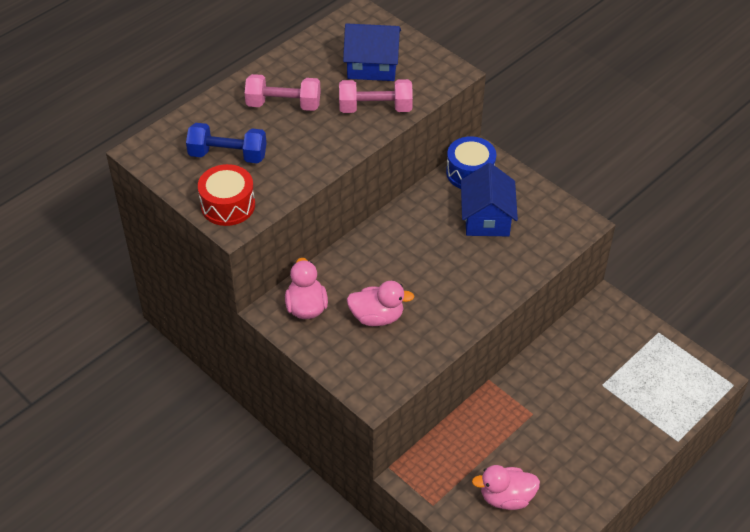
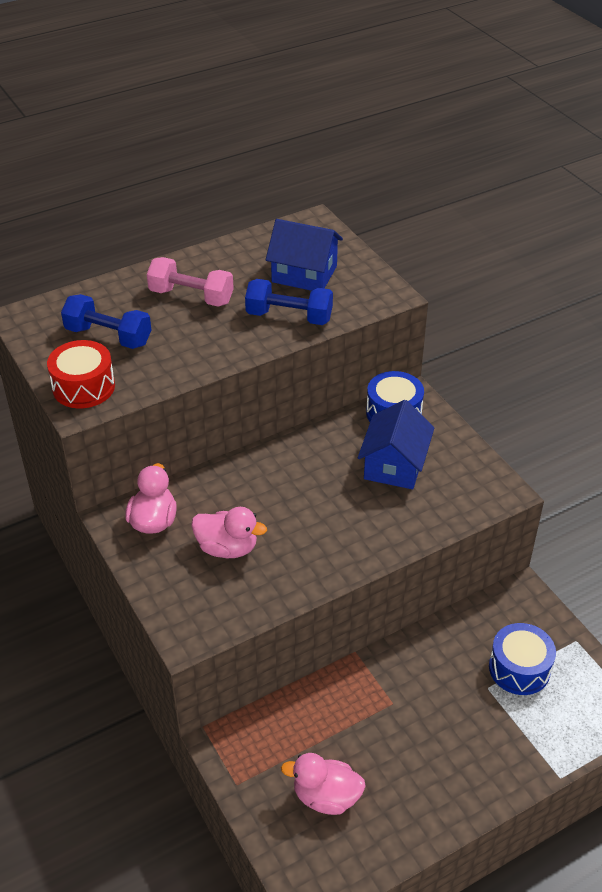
camera: 15 degrees right, 5 degrees down
pink dumbbell [339,79,413,113] -> blue dumbbell [245,279,333,325]
none -> blue drum [489,623,556,695]

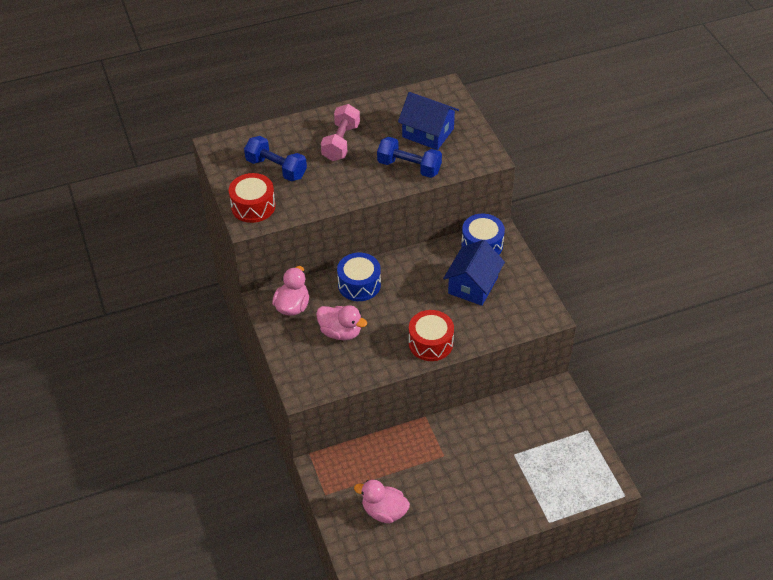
camera: 10 degrees right, 5 degrees up
pink dumbbell [147,257,234,307] -> pink dumbbell turned 75 degrees clockwise [321,104,360,161]
blue drum [489,623,556,695] -> blue drum moved to [337,253,381,301]
none -> red drum [409,310,454,361]

